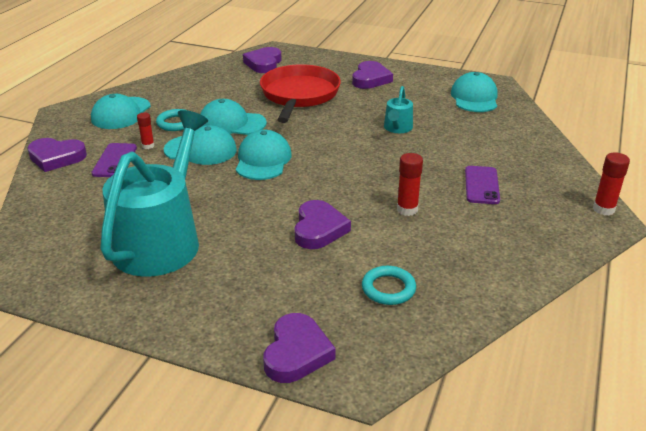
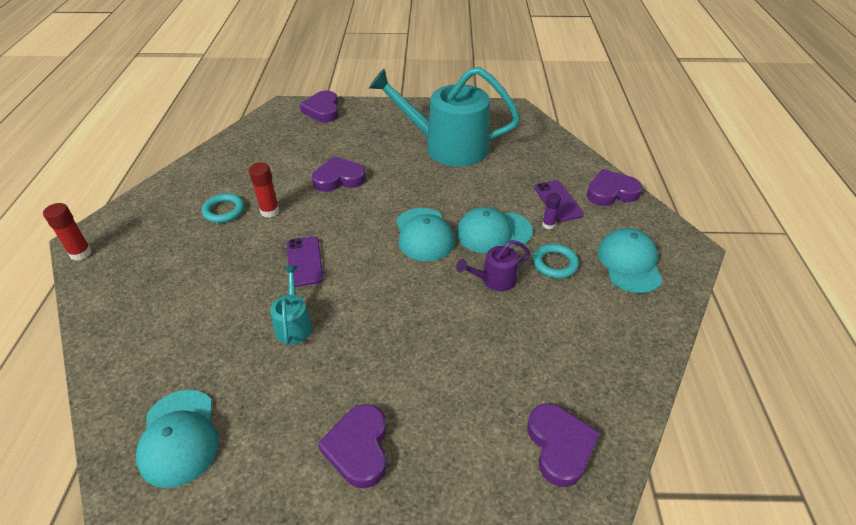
camera: 160 degrees right, 10 degrees up
turquoise watering can [100,110,208,277] -> turquoise watering can turned 105 degrees clockwise [369,67,520,167]
red glue stick [137,112,155,149] -> purple glue stick [542,193,561,229]
turquoise cap [200,99,267,135] -> purple watering can [456,240,530,291]
red pan [260,64,341,123] -> none
purple heart [295,200,351,249] -> purple heart turned 90 degrees clockwise [312,156,366,192]
turquoise ring [362,266,416,305] -> turquoise ring moved to [202,193,244,223]
purple phone [465,166,500,204] -> purple phone moved to [287,236,324,287]

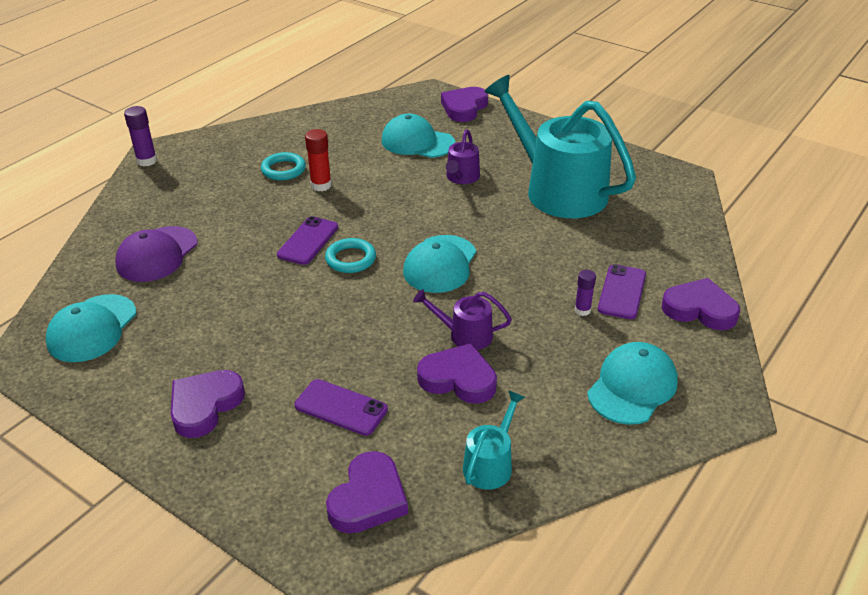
camera: 35 degrees right, 5 degrees down
red glue stick [43,203,92,261] -> purple glue stick [124,106,157,166]
turquoise watering can [270,266,313,344] -> turquoise watering can moved to [463,390,525,490]
purple heart [312,156,366,192] -> purple heart moved to [417,343,497,404]
turquoise cap [457,207,533,253] -> turquoise cap moved to [381,114,455,158]
turquoise ring [533,244,579,279] -> turquoise ring moved to [325,238,376,273]
none -> purple cap [115,226,197,282]
none -> purple phone [295,379,388,436]
none -> purple watering can [446,130,480,184]

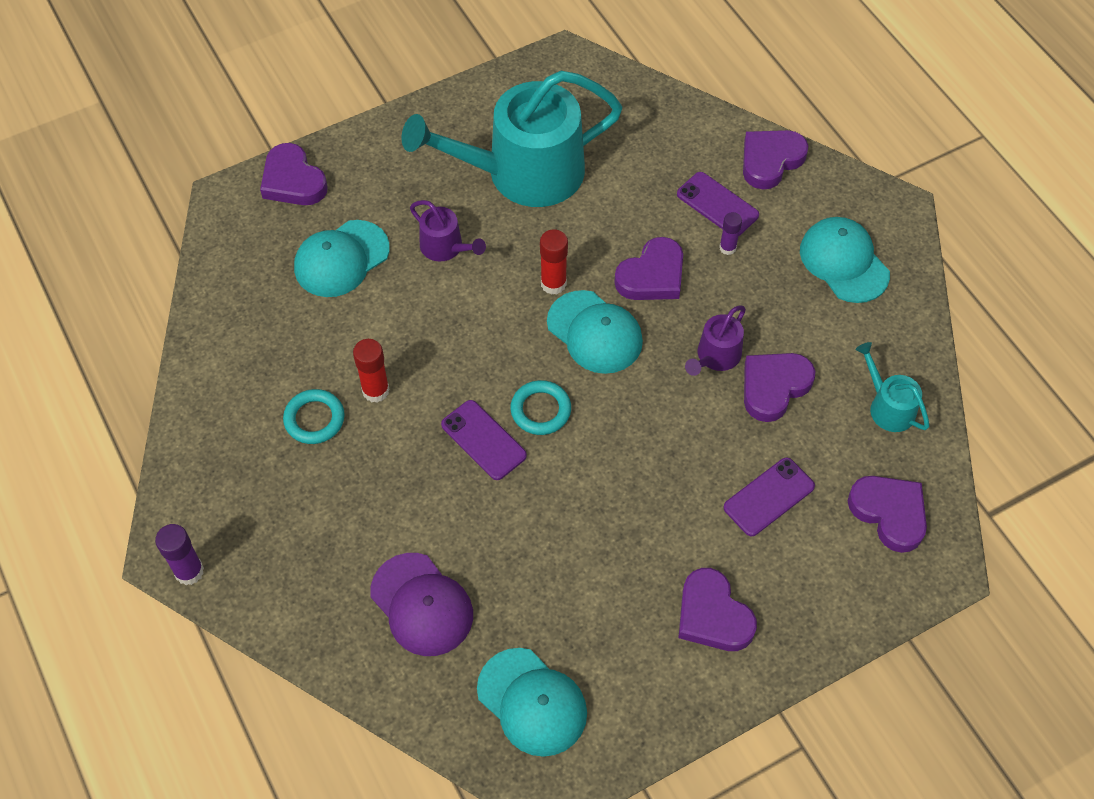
camera: 65 degrees left, 20 degrees up
none -> red glue stick [540,229,568,295]
none -> purple heart [614,237,683,300]

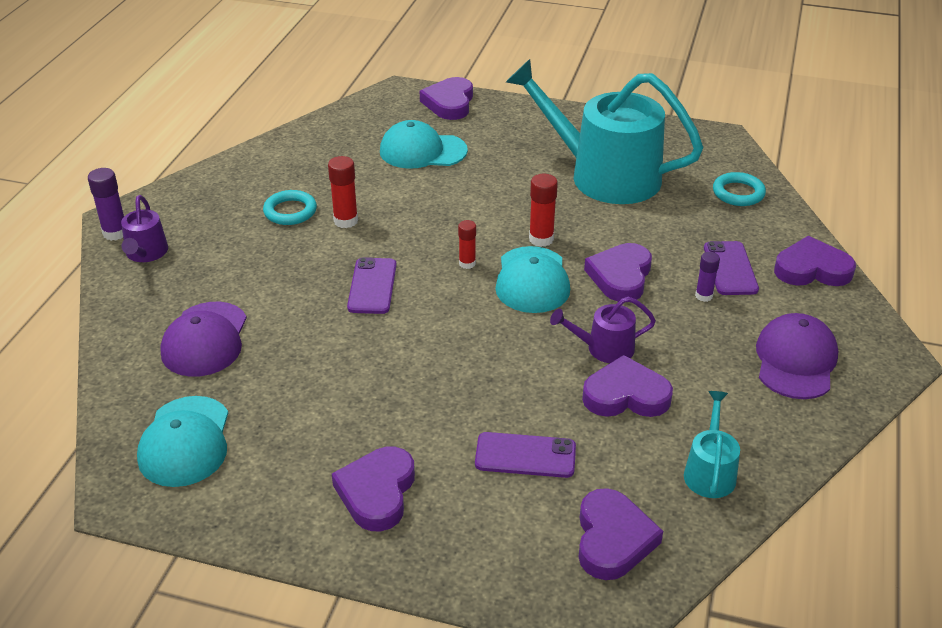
camera: 45 degrees right, 20 degrees down
purple watering can [410,200,486,261] -> purple watering can moved to [121,195,168,262]
turquoise ring [510,380,571,435] -> turquoise ring moved to [713,172,766,206]
purple heart [614,237,683,300] -> purple heart turned 105 degrees clockwise [584,243,652,302]
turquoise cap [800,217,890,303] -> purple cap [756,313,838,399]
none -> red glue stick [458,220,476,269]

